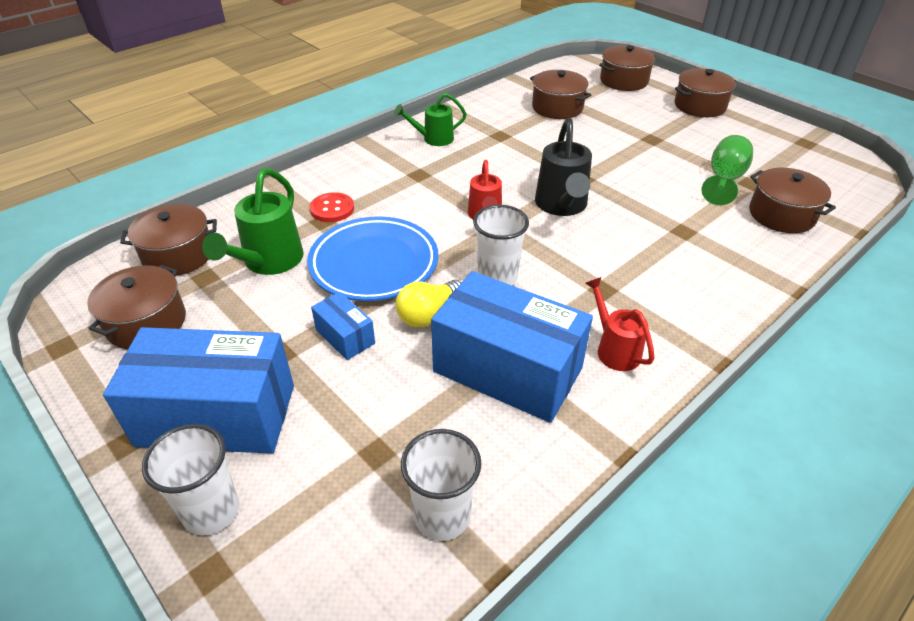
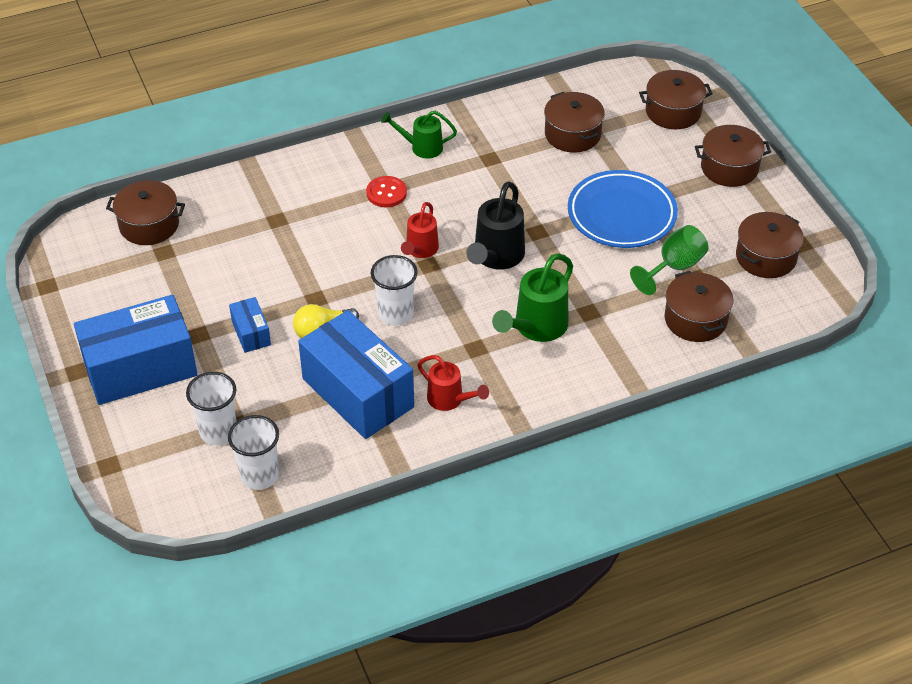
camera: 20 degrees right, 5 degrees up
brown pot [87,265,186,349] -> brown pot moved to [736,212,804,278]
blue box [103,327,294,454] -> blue box turned 45 degrees counterclockwise [74,295,198,405]
white cup [142,424,239,536] -> white cup moved to [186,372,236,445]
green watering can [202,168,304,275] -> green watering can moved to [492,253,573,342]
blue plate [307,217,438,301] -> blue plate moved to [568,170,678,248]
red button [310,192,354,222] -> red button moved to [366,176,407,207]
red watering can [585,277,655,371] -> red watering can turned 135 degrees clockwise [417,355,489,411]

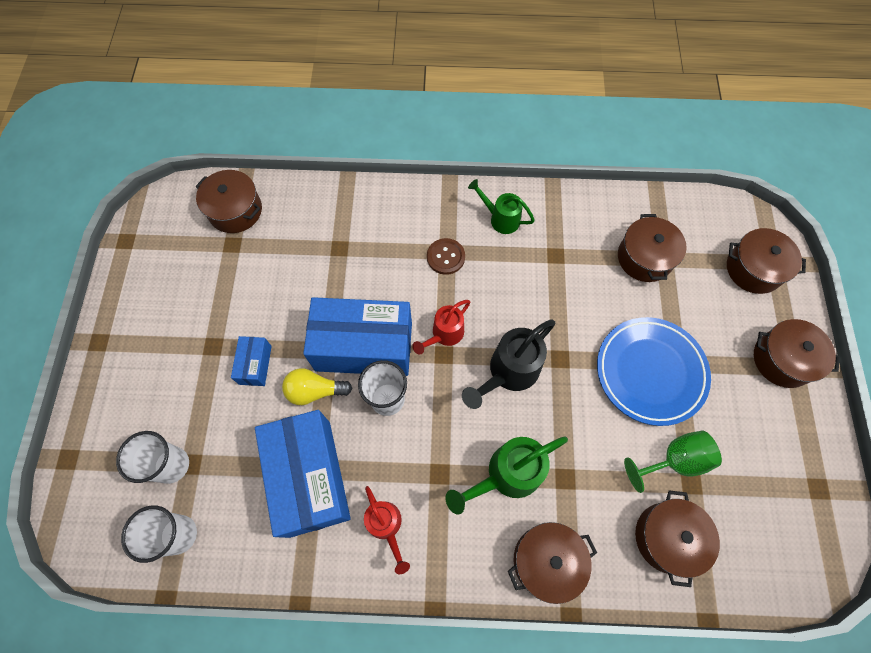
camera: 25 degrees right, 20 degrees up
blue box [74,295,198,405] -> blue box moved to [303,297,412,376]
red button [366,176,407,207] -> brown button [427,238,465,275]
brown pot [736,212,804,278] -> brown pot moved to [508,522,597,604]

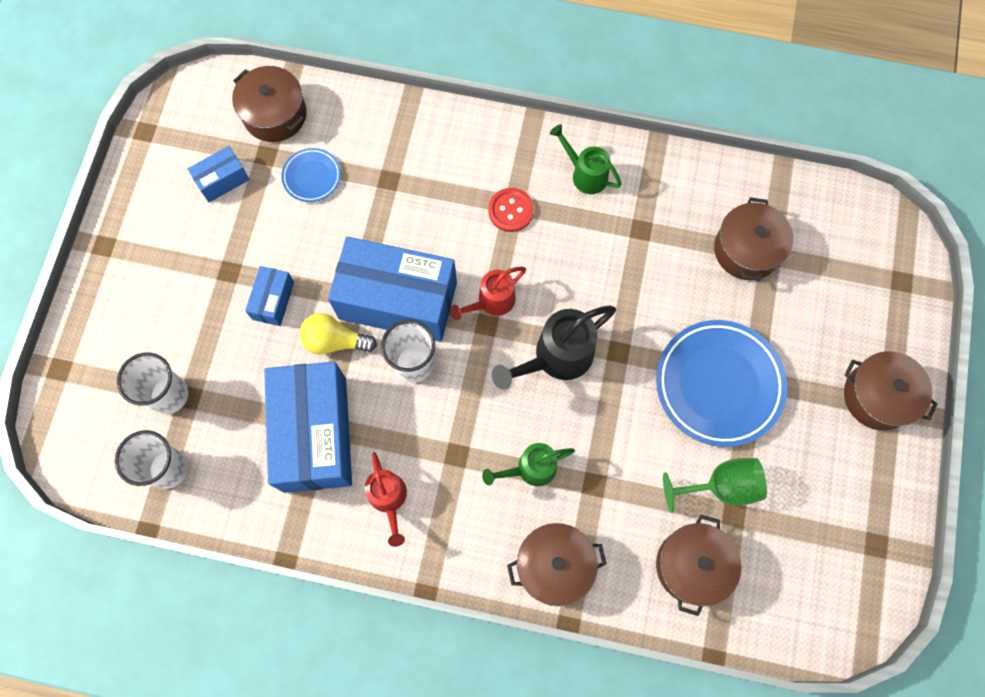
camera: 10 degrees right, 5 degrees up
brown button [427,238,465,275] -> red button [488,188,534,232]
green watering can [446,436,568,514] -> green watering can [482,443,575,486], size x0.64
brown pot [727,228,806,294] -> none
none -> blue box [187,146,250,202]
none -> blue plate [281,148,341,202]

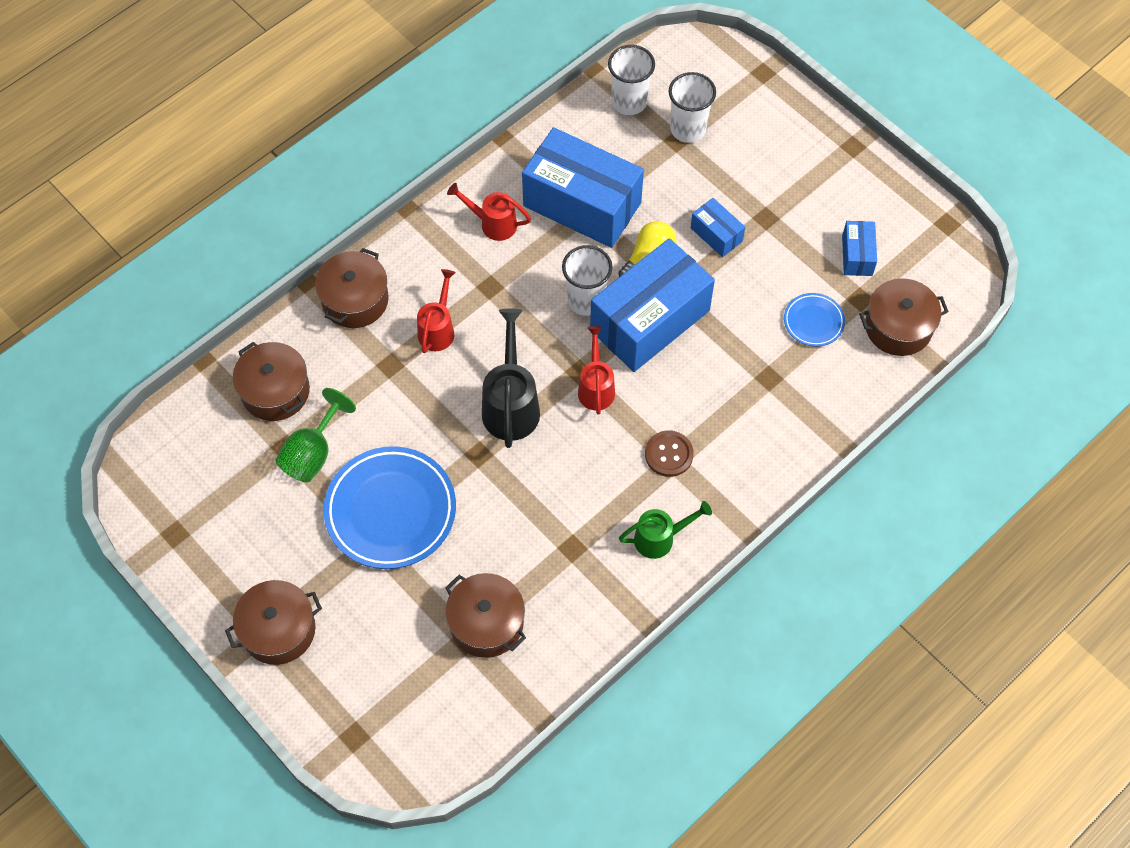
camera: 125 degrees right, 10 degrees down
green watering can [482,443,575,486] -> red watering can [417,269,456,353]
red button [488,188,534,232] -> brown button [645,430,694,477]

